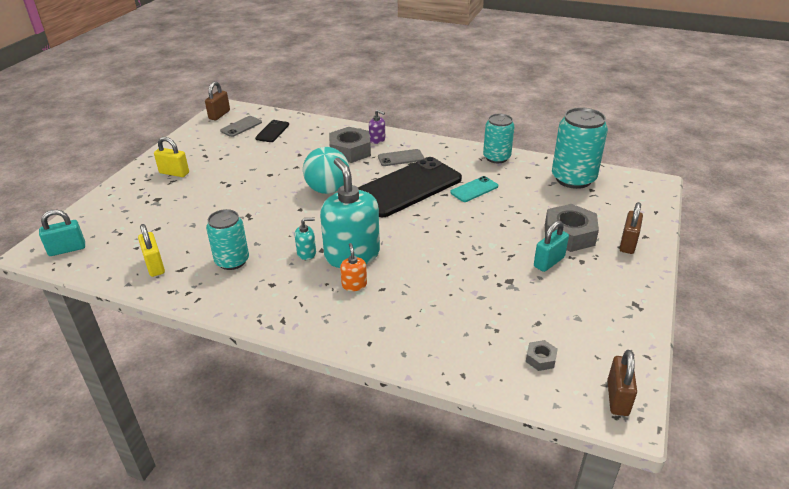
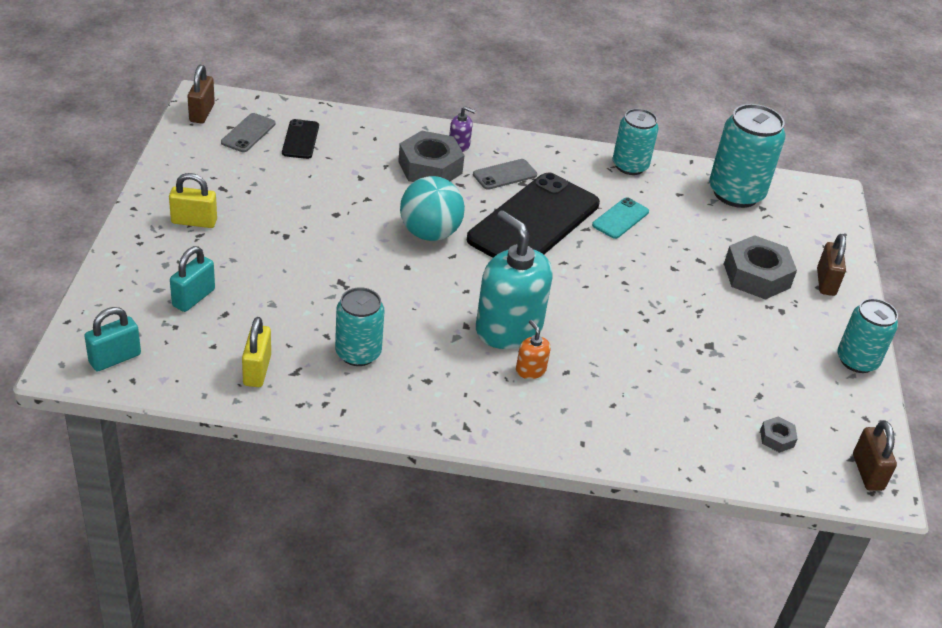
camera: 20 degrees left, 5 degrees up
yellow padlock [138,224,165,277] -> yellow padlock turned 45 degrees clockwise [242,317,271,387]
turquoise soap dispenser [295,218,316,260] -> none
turquoise padlock [534,220,569,272] -> turquoise padlock moved to [170,246,215,312]
none -> turquoise can [837,298,898,373]

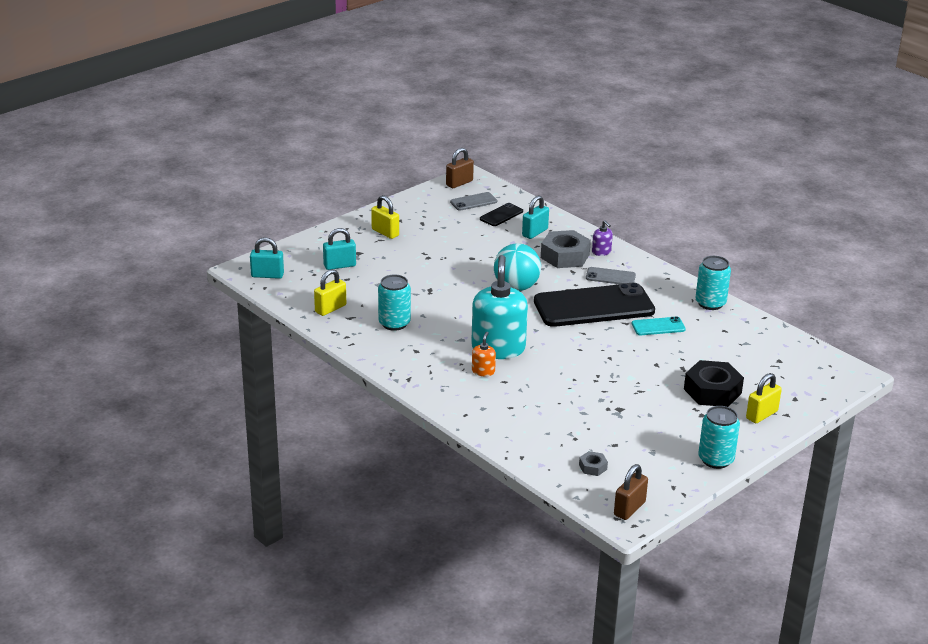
camera: 45 degrees right, 10 degrees down
turquoise can [709,104,785,208] -> none
grey nut [724,235,797,300] -> black nut [684,360,744,407]
brown padlock [817,234,846,296] -> yellow padlock [746,373,782,423]
none -> turquoise padlock [522,196,549,239]

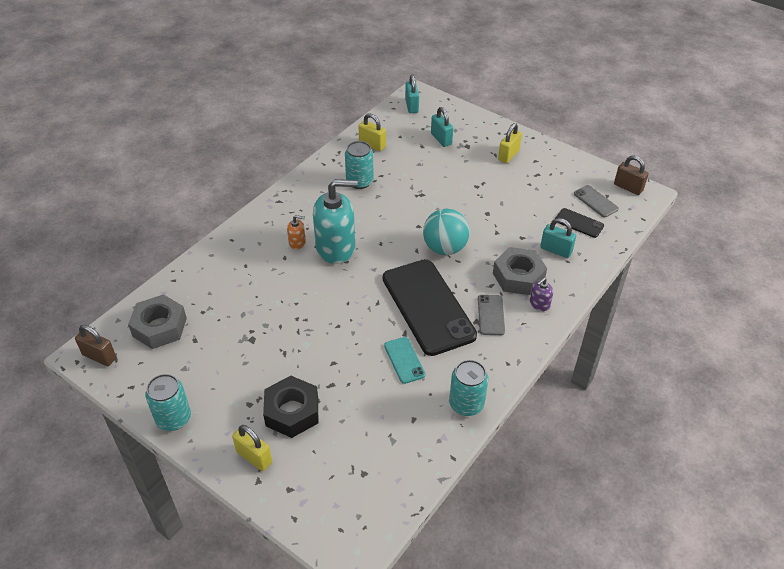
camera: 80 degrees right, 15 degrees up
grey nut [579,451,608,476] -> grey nut [128,294,187,349], size x2.16

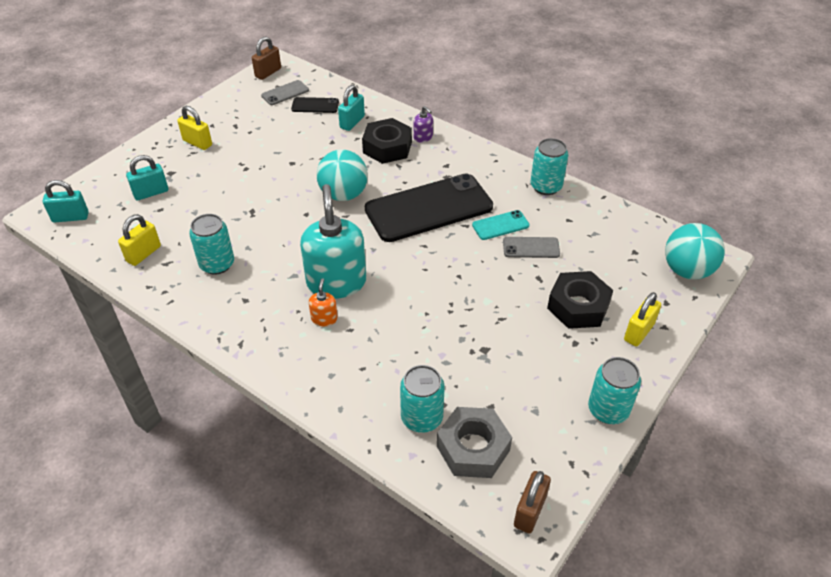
camera: 90 degrees left, 0 degrees up
grey phone [478,295,505,335] -> grey phone moved to [503,237,560,258]
grey nut [493,247,547,295] -> black nut [362,118,412,164]
black phone [555,208,604,238] -> black phone turned 60 degrees clockwise [291,97,339,113]
none -> turquoise can [400,365,445,433]
none -> turquoise ball [665,223,725,280]

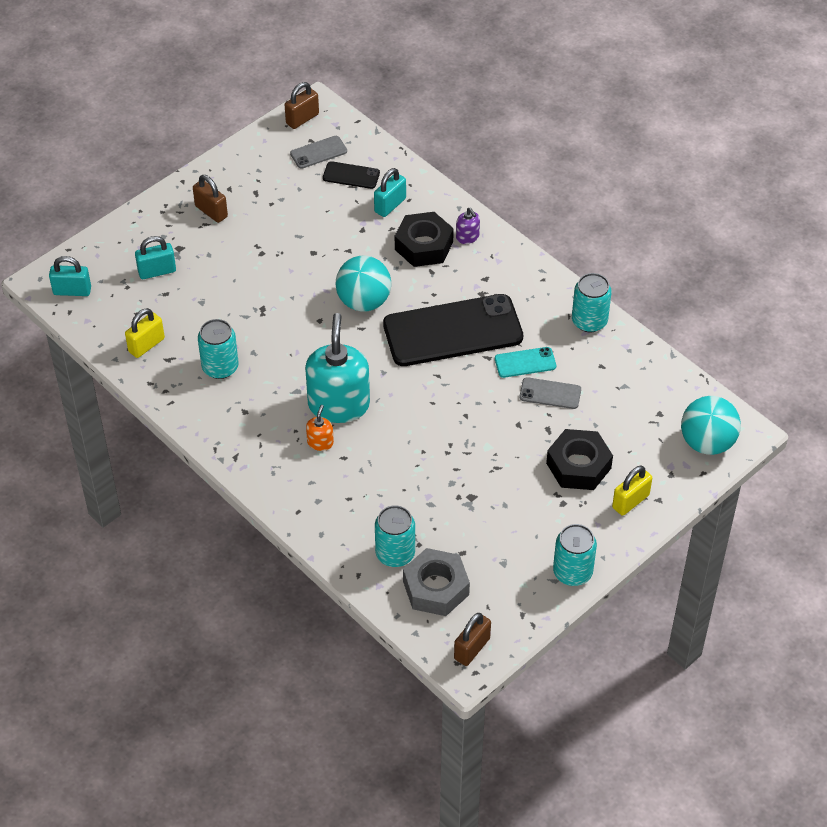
camera: 10 degrees right, 5 degrees up
yellow padlock [177,106,212,150] -> brown padlock [193,175,228,223]

